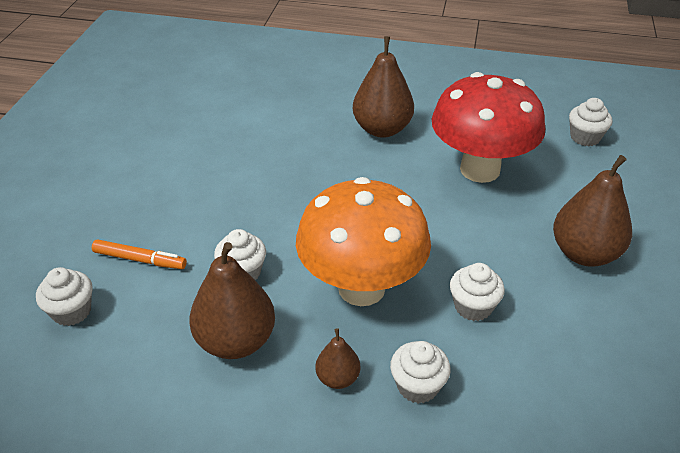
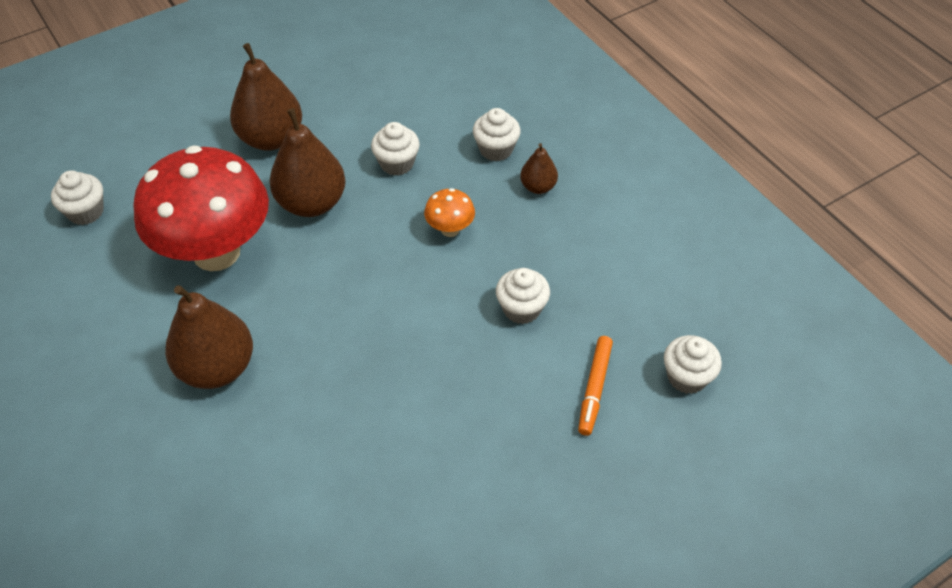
camera: 135 degrees left, 10 degrees up
orange marker [92,239,187,269] -> orange marker turned 135 degrees counterclockwise [578,336,613,436]
brown pear [189,242,275,359] -> brown pear moved to [270,108,345,217]
orange mushroom [296,177,431,306] -> orange mushroom [424,188,475,237], size x0.40

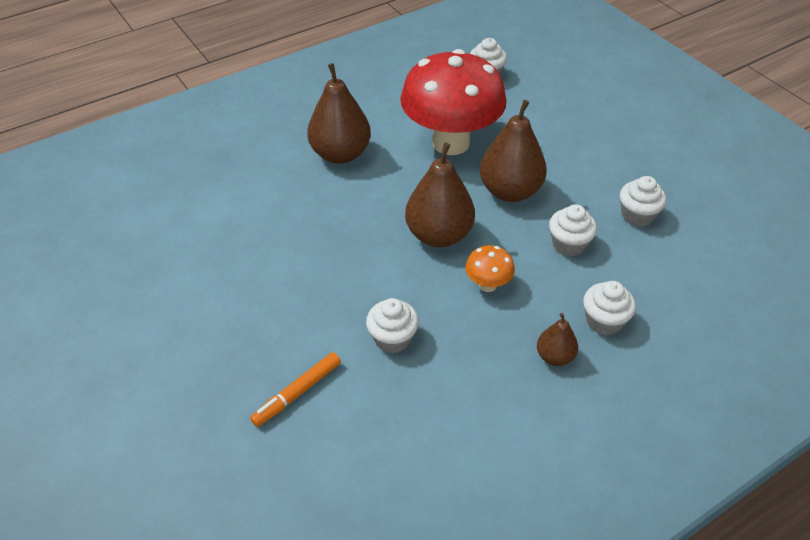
camera: 90 degrees right, 5 degrees down
brown pear [230,43,302,151] -> brown pear moved to [405,143,475,247]
orange marker [578,336,613,436] -> orange marker turned 60 degrees counterclockwise [250,352,341,427]
white cupcake [664,335,722,394] -> white cupcake moved to [620,176,666,227]

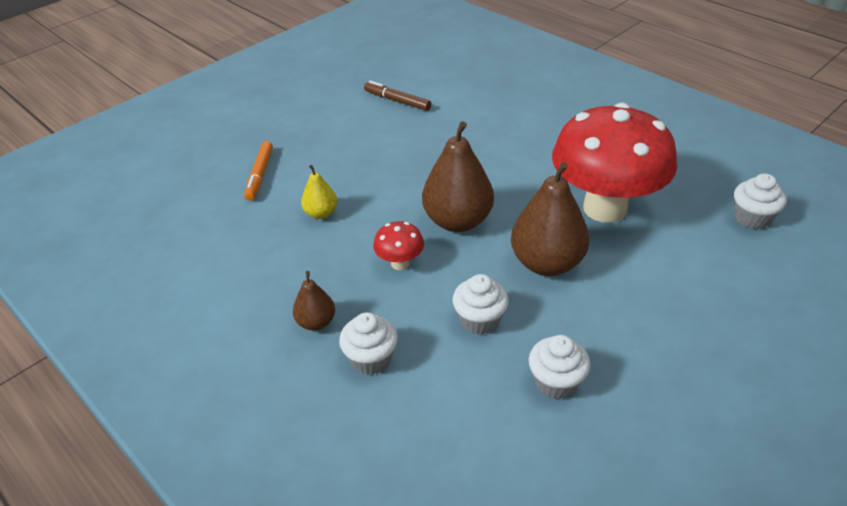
camera: 80 degrees right, 5 degrees down
orange marker [250,352,341,427] -> orange marker turned 120 degrees counterclockwise [244,141,273,201]
brown pear [307,63,371,164] -> none
white cupcake [366,298,419,353] -> yellow pear [301,165,337,219]
orange mushroom [465,245,515,292] -> red mushroom [373,221,424,270]
none -> brown marker [364,81,431,111]

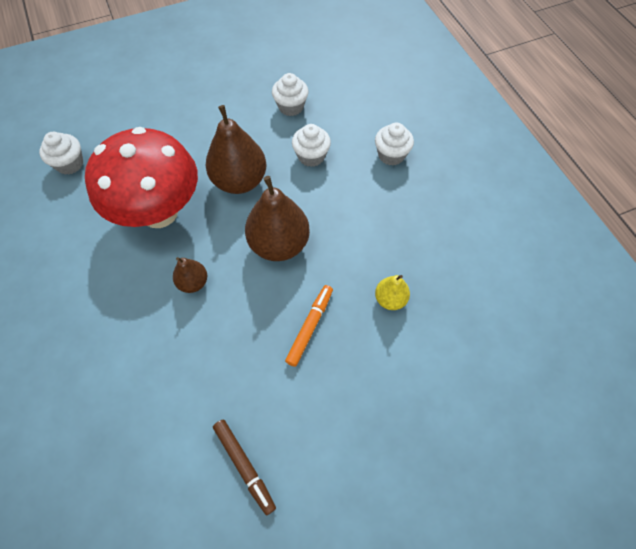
camera: 160 degrees left, 20 degrees up
orange marker [244,141,273,201] -> orange marker moved to [285,285,333,367]
brown pear [293,271,335,331] -> brown pear moved to [173,257,207,293]
red mushroom [373,221,424,270] -> none

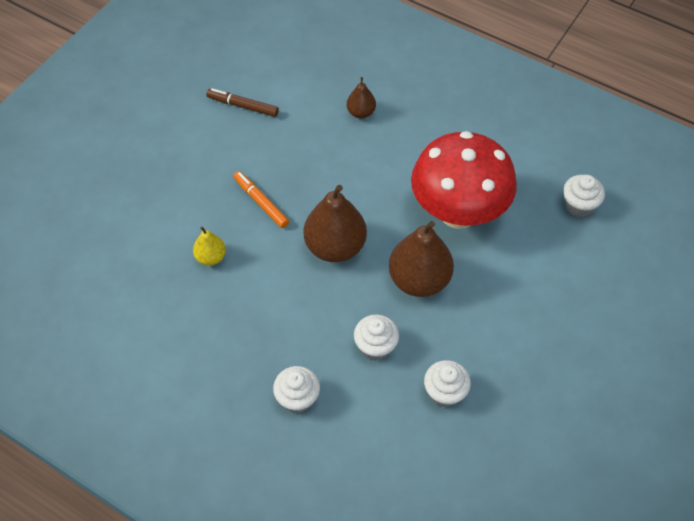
camera: 145 degrees right, 5 degrees down
brown pear [173,257,207,293] -> brown pear moved to [347,77,376,118]
orange marker [285,285,333,367] -> orange marker turned 150 degrees clockwise [233,171,289,228]

